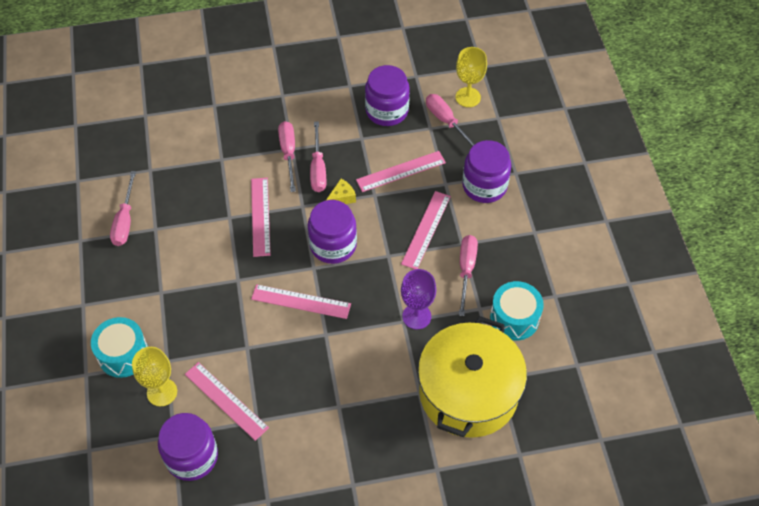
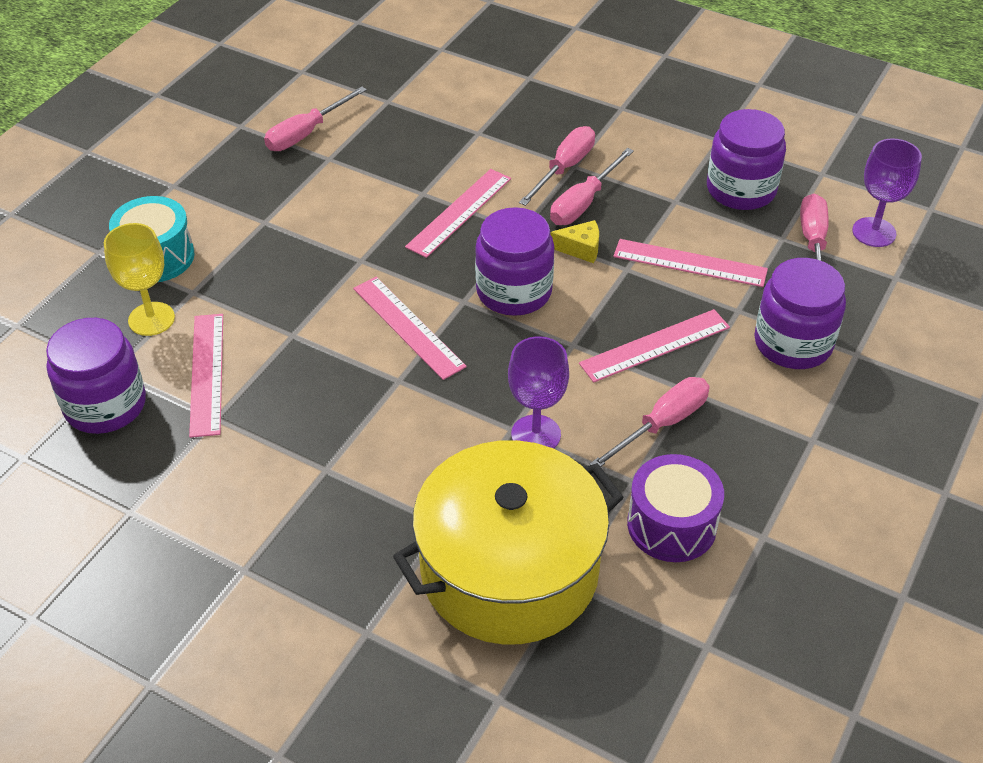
camera: 40 degrees right, 10 degrees down
yellow goblet [455,47,487,107] -> purple goblet [852,138,922,247]
turquoise drum [490,281,544,340] -> purple drum [627,454,724,562]

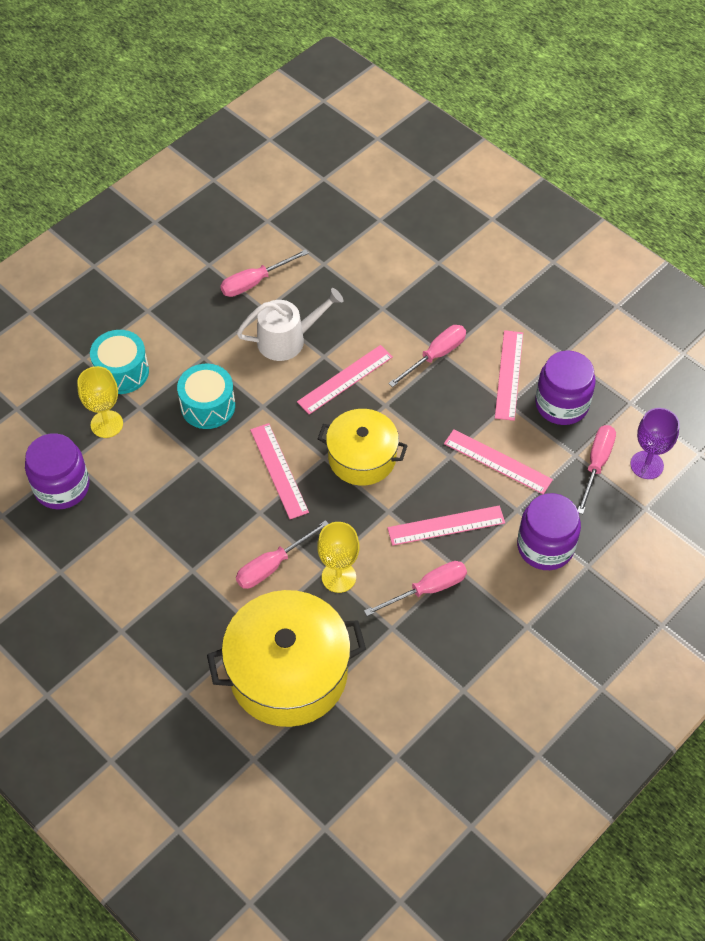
camera: 15 degrees right, 10 degrees up
pink ruler [189,314,223,438] -> pink ruler moved to [495,330,523,421]
purple jar [475,207,554,316] -> yellow pot [318,409,408,486]
purple goblet [508,336,569,449] -> yellow goblet [317,522,359,593]
pink screwdriver [550,148,634,225] -> pink screwdriver moved to [236,520,329,589]
yellow cheese [550,220,599,263] -> none
purple drum [627,454,724,562] -> none
none -> turquoise drum [177,364,235,429]
none -> white watering can [237,288,344,361]

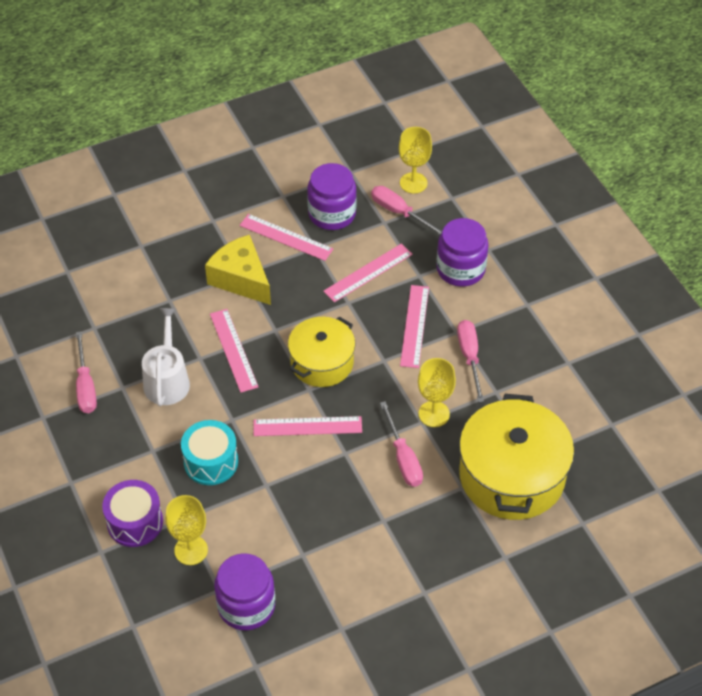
camera: 70 degrees left, 5 degrees down
turquoise drum [90,330,149,394] -> purple drum [102,480,163,547]
pink screwdriver [388,325,466,387] -> yellow cheese [205,235,271,305]
purple goblet [630,408,680,479] -> yellow goblet [399,127,432,193]

